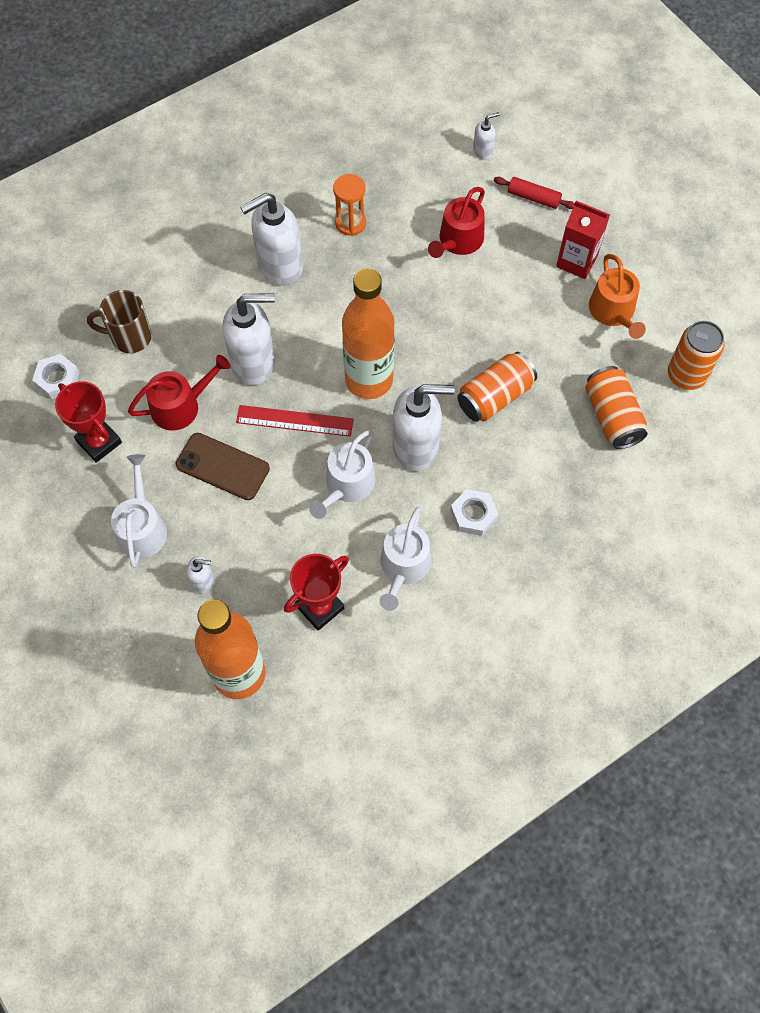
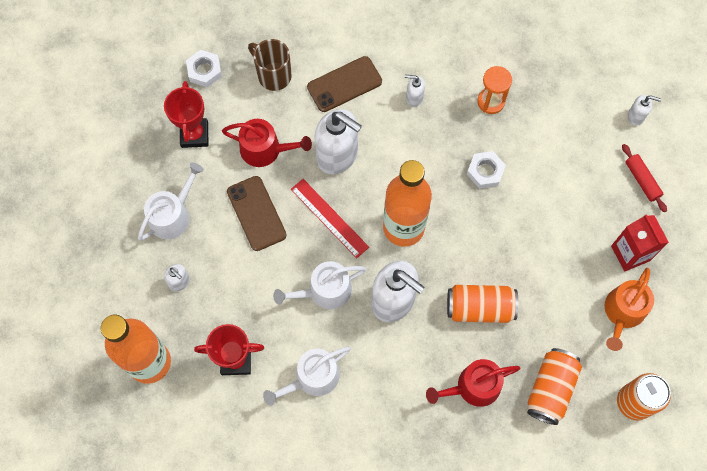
camera: 40 degrees right, 5 degrees up
white soap dispenser [240,193,303,286] -> white soap dispenser [405,75,425,107], size x0.46
red watering can [428,187,485,258] -> red watering can moved to [426,359,520,407]
white nut [450,489,498,536] -> white nut moved to [467,151,506,189]
none -> brown phone [307,56,382,112]

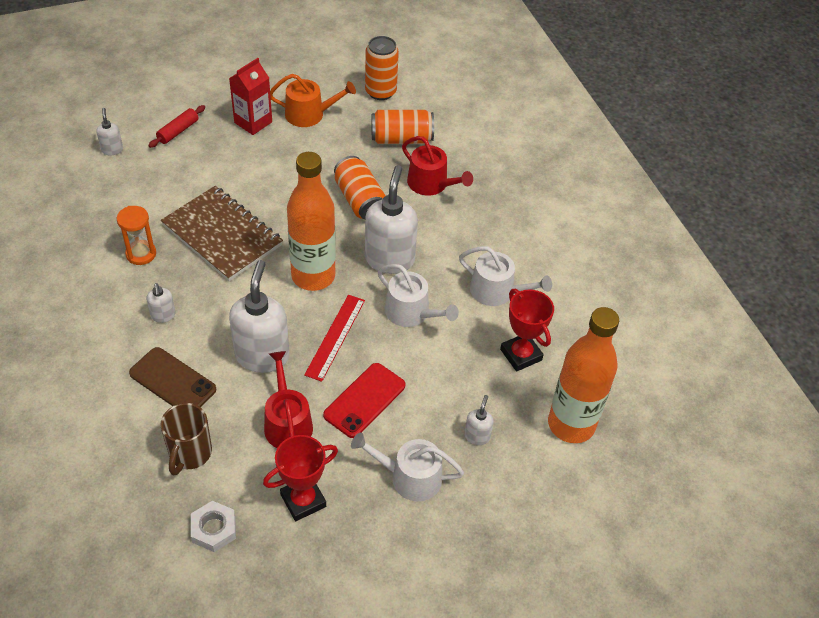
camera: 120 degrees left, 20 degrees down
brown phone [227,176,286,251] -> red phone [323,363,406,438]
white nut [467,151,506,189] -> brown notebook [161,186,283,281]

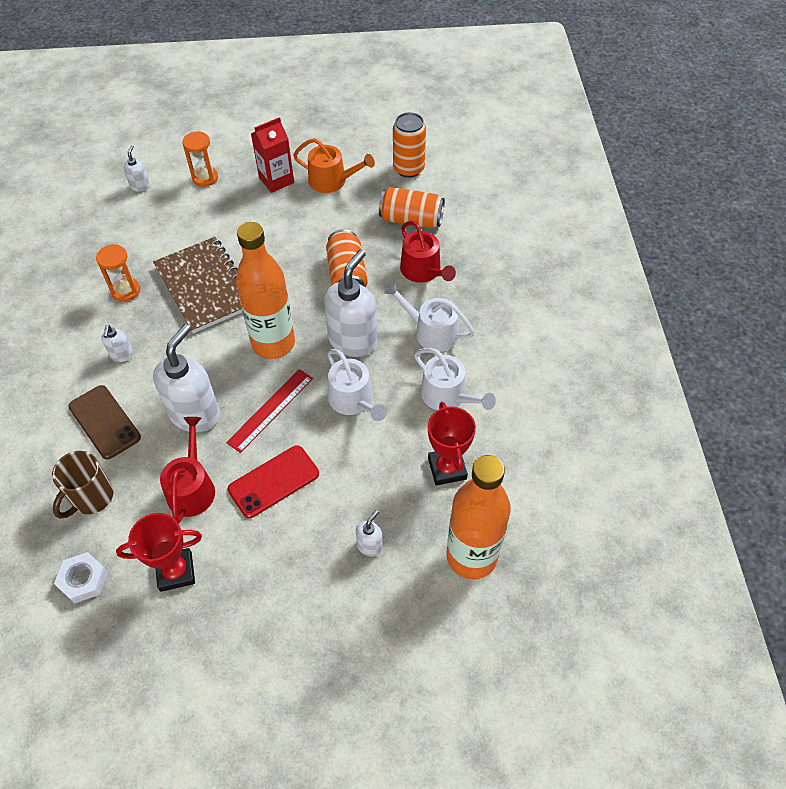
camera: 20 degrees right, 5 degrees up
red rolling pin [148,105,205,148] -> orange hourglass [182,131,218,187]
white watering can [351,432,464,501] -> white watering can moved to [384,282,475,352]

